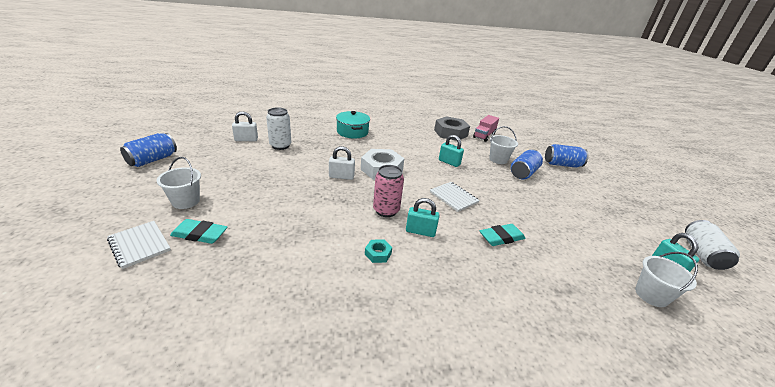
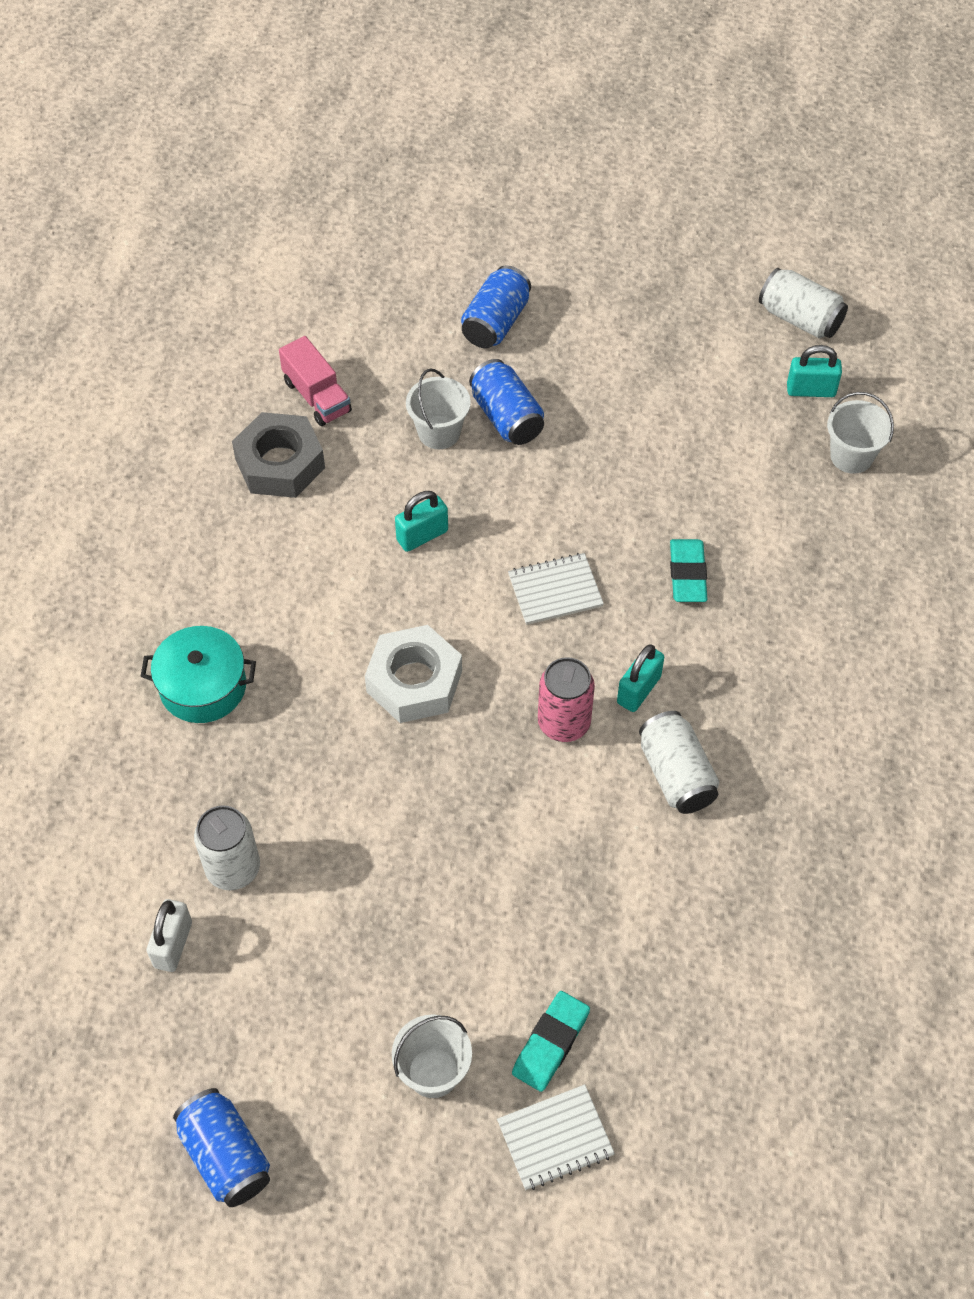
camera: 65 degrees left, 25 degrees up
white padlock [329,146,355,180] -> none
turquoise nut [365,239,392,263] -> white can [639,711,719,814]

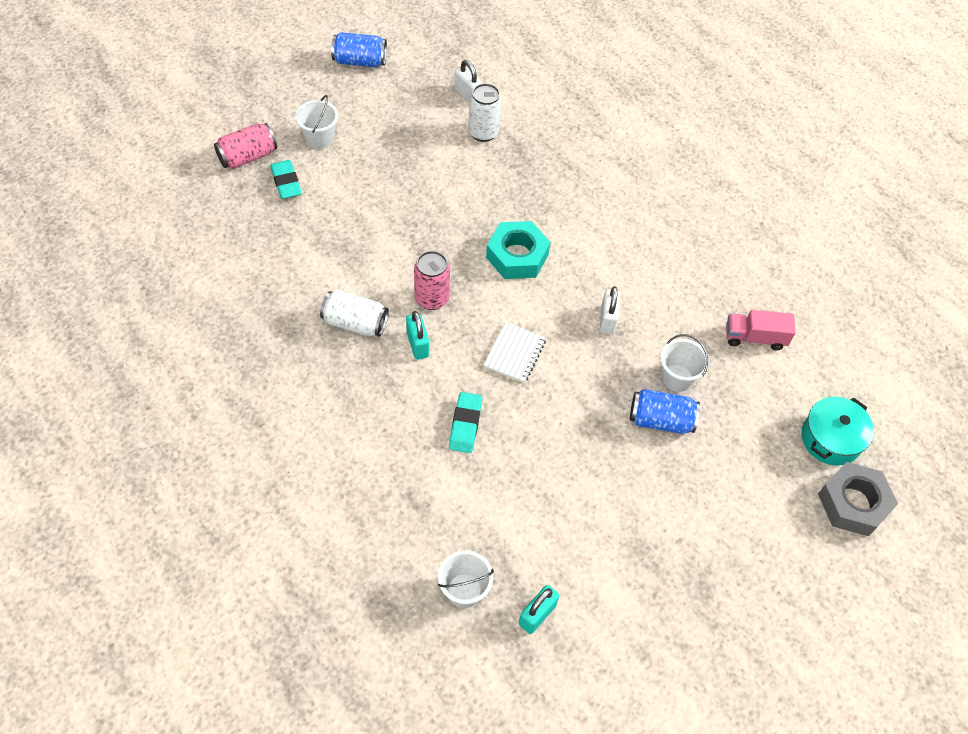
camera: 125 degrees right, 0 degrees up
turquoise pot [140,626,256,723] -> turquoise pot moved to [802,397,874,466]
grey nut [232,412,325,498] -> grey nut moved to [818,462,898,536]
white nut [365,625,462,723] -> turquoise nut [486,221,551,279]
turquoise padlock [395,491,448,552] -> white padlock [600,286,620,334]
blue can [461,265,531,348] -> none
white notebook [497,1084,615,1190] -> pink can [214,123,277,169]
turquoise eraser [670,539,707,602] -> turquoise eraser turned 60 degrees clockwise [449,392,482,453]
white can [759,268,848,338] -> none

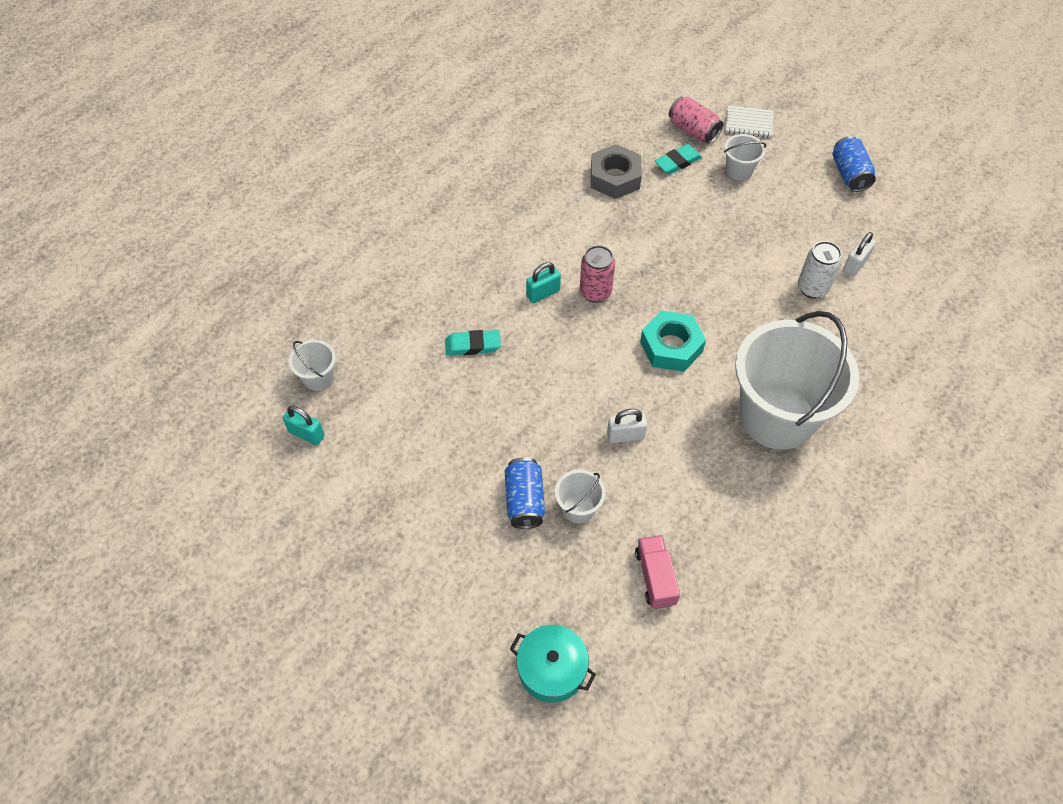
camera: 80 degrees right, 0 degrees up
white can [320,290,389,337] -> none
white notebook [484,322,546,383] -> white notebook moved to [725,105,774,138]
grey nut [818,462,898,536] -> grey nut moved to [591,144,642,199]
none -> white bucket [735,311,859,449]

